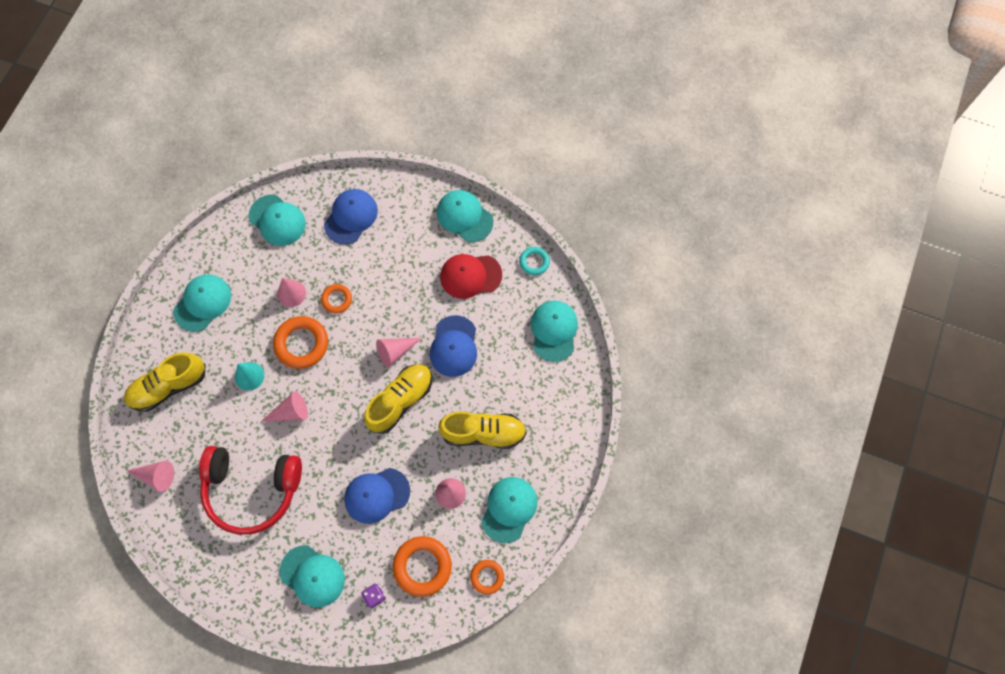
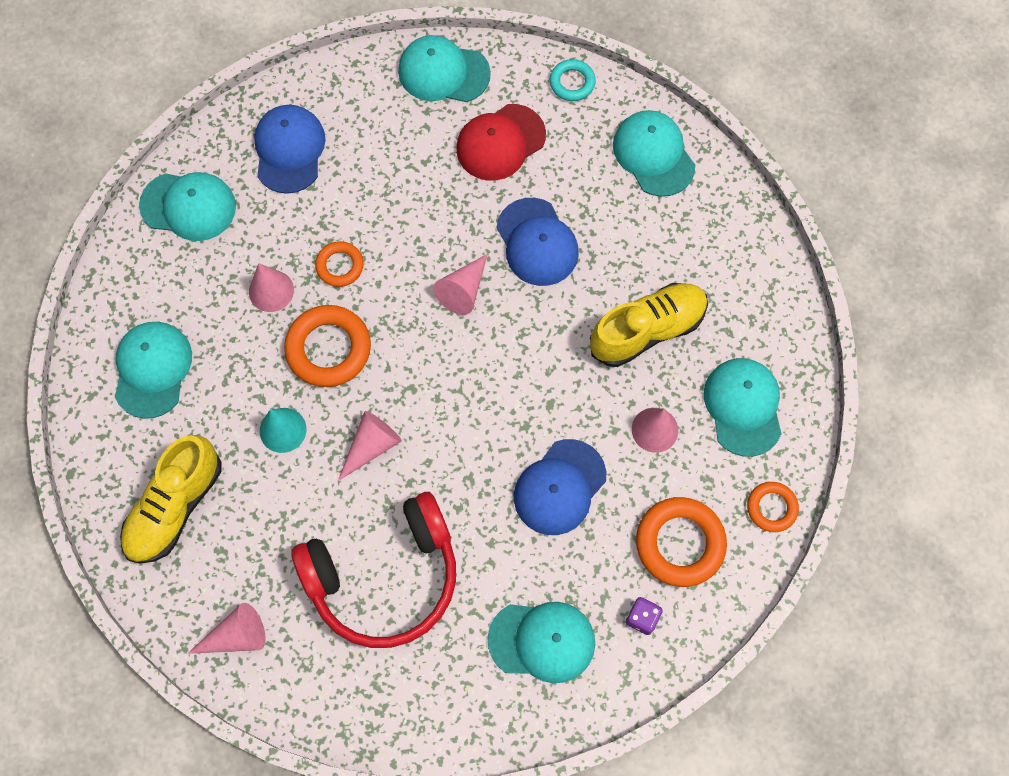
camera: 30 degrees left, 0 degrees up
yellow shoe [364,365,432,434] -> none

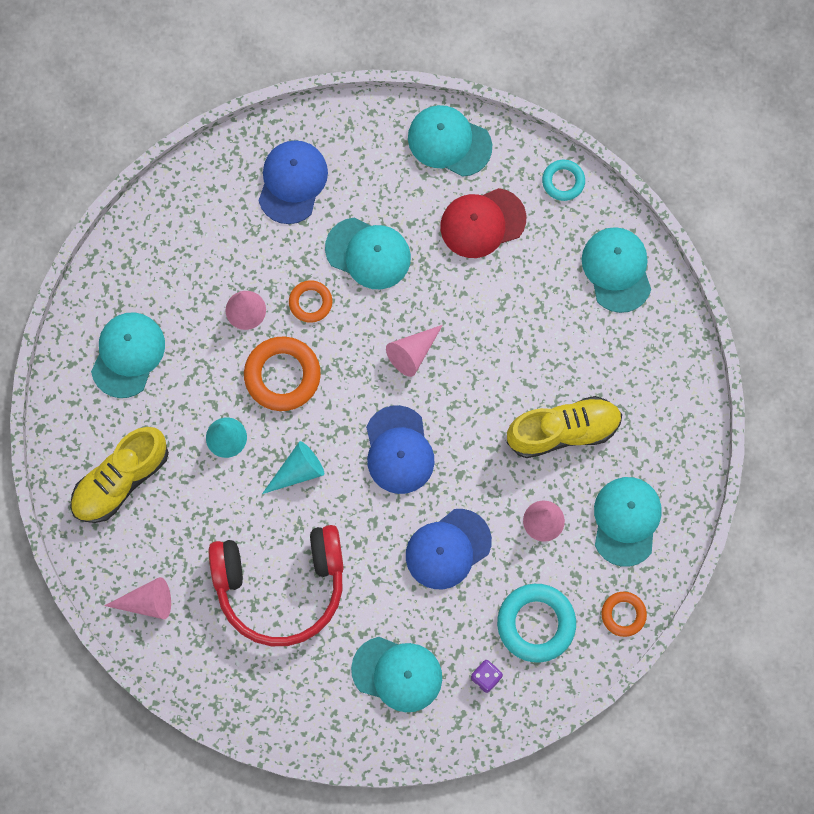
camera: 15 degrees right, 5 degrees up
turquoise cap [139,172,236,241] -> turquoise cap moved to [325,217,411,289]
pink cone [338,411,402,481] -> turquoise cone [262,441,324,494]
blue cap [496,198,579,286] -> blue cap moved to [366,405,435,494]
orange ring [636,497,727,587] -> turquoise ring [497,584,576,663]

